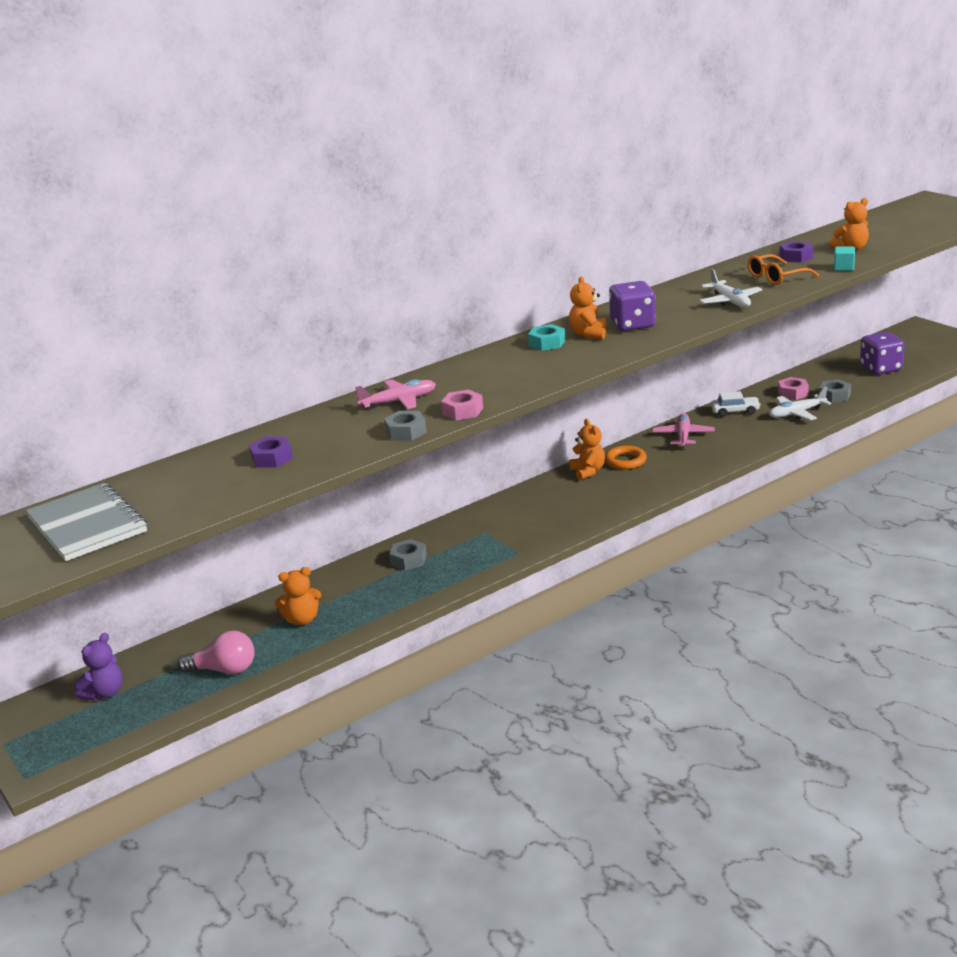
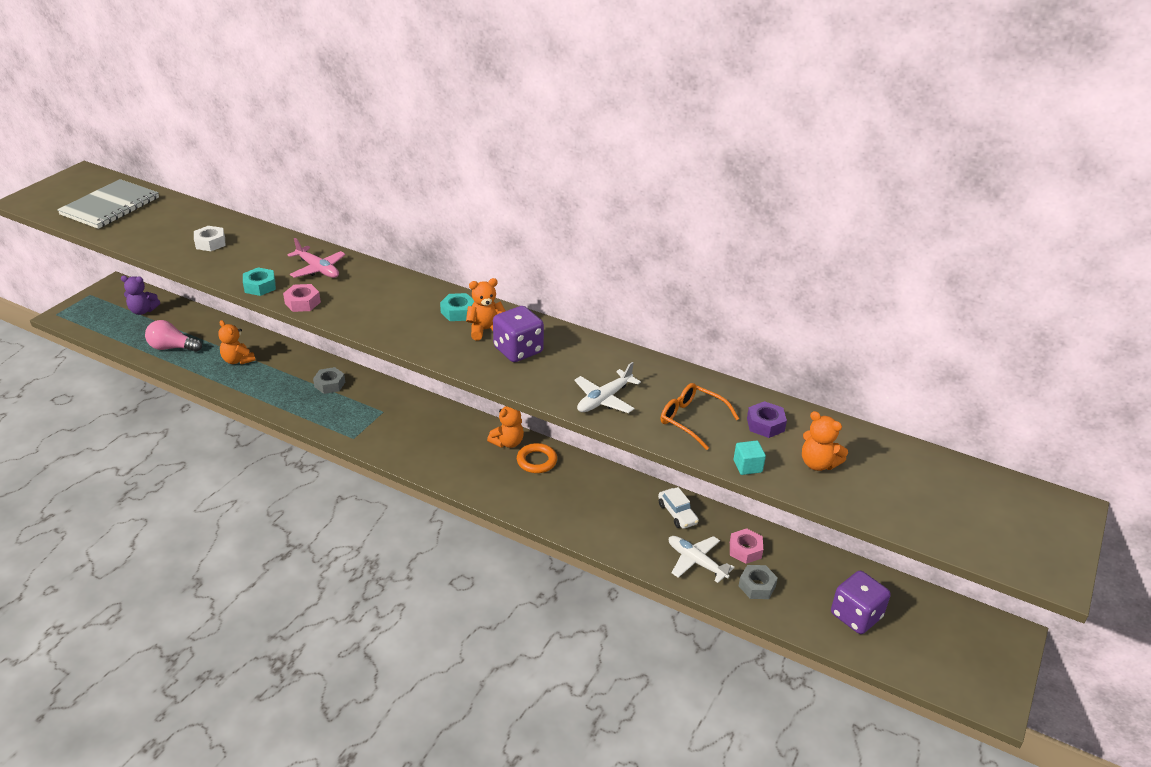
camera: 60 degrees right, 10 degrees up
pink light bulb [178,630,255,674] -> pink light bulb turned 120 degrees clockwise [145,320,202,352]
purple nut [249,437,293,468] -> white nut [194,226,225,251]
grey nut [384,411,427,441] -> turquoise nut [243,268,276,296]
pink plane [652,413,715,447] -> none

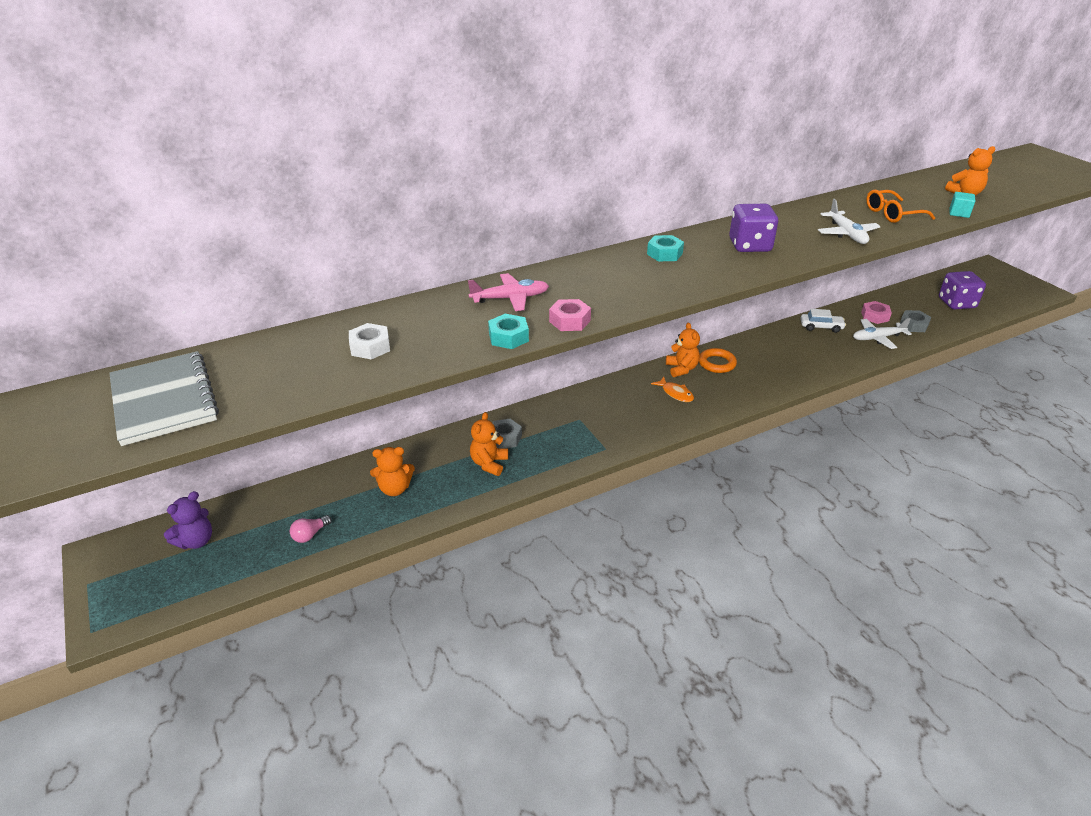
camera: 55 degrees left, 0 degrees up
pink light bulb [145,320,202,352] -> pink light bulb [290,515,332,543], size x0.58
orange teddy bear [466,278,506,341] -> orange teddy bear moved to [470,412,508,476]
purple nut [747,401,787,438] -> none
none -> orange fish [651,377,694,402]

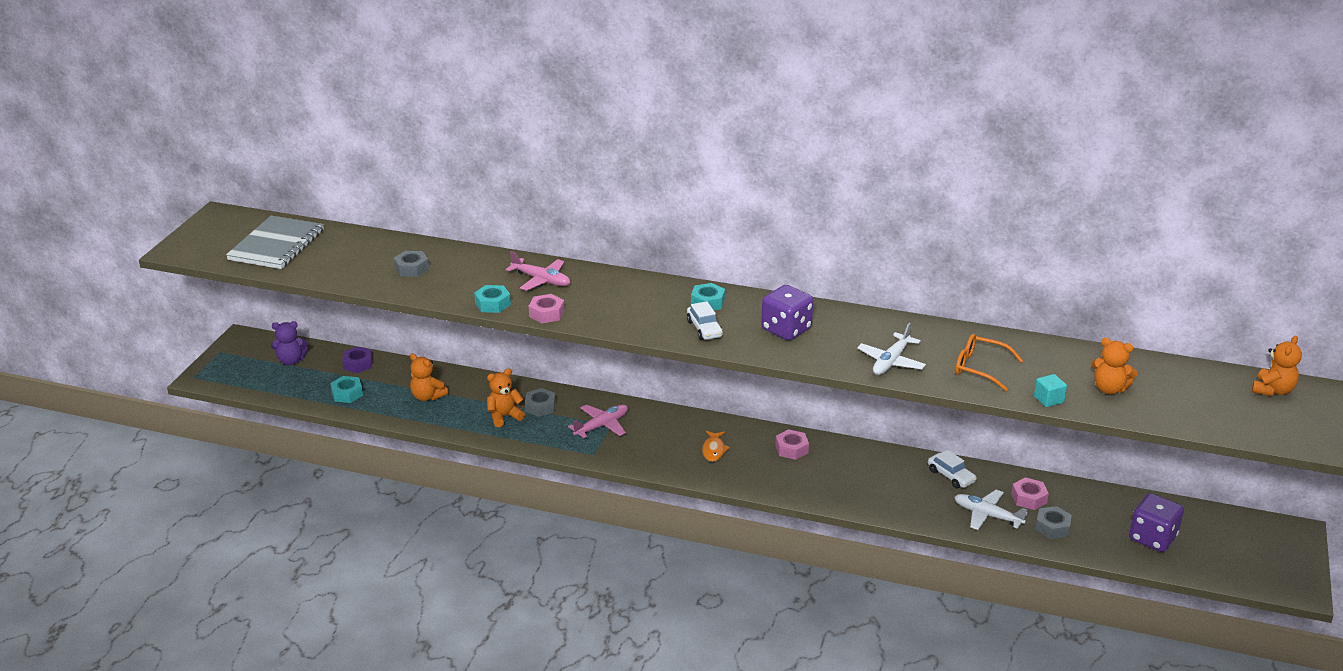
camera: 45 degrees right, 5 degrees down
pink light bulb [290,515,332,543] -> turquoise nut [331,376,363,403]
white nut [349,323,390,359] -> grey nut [394,251,429,277]
orange teddy bear [666,322,700,377] -> orange teddy bear moved to [1252,336,1302,396]
orange ring [699,348,737,373] -> pink nut [775,429,809,460]
none -> purple nut [342,347,373,373]
none -> pink plane [568,405,628,438]
none -> white car [687,301,723,340]

